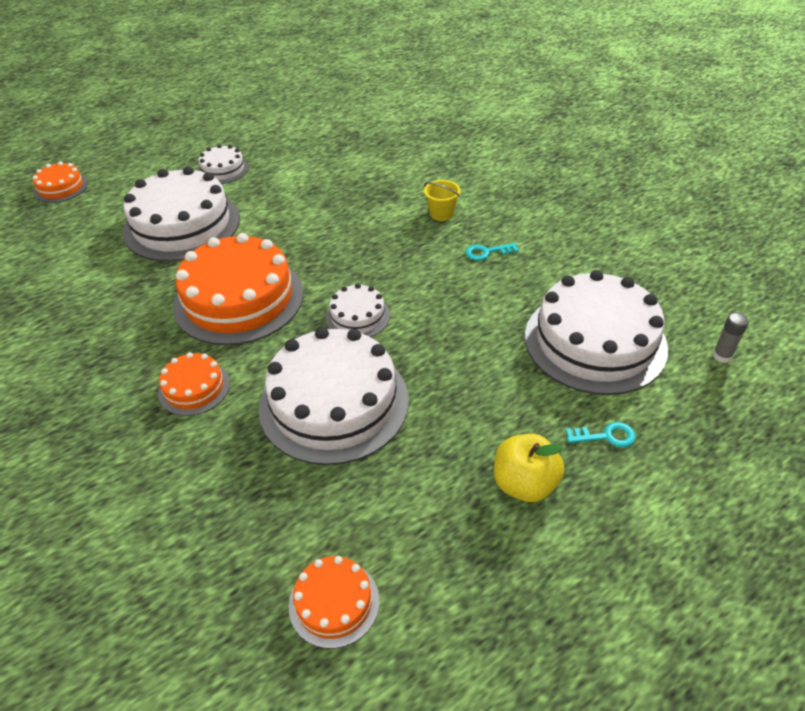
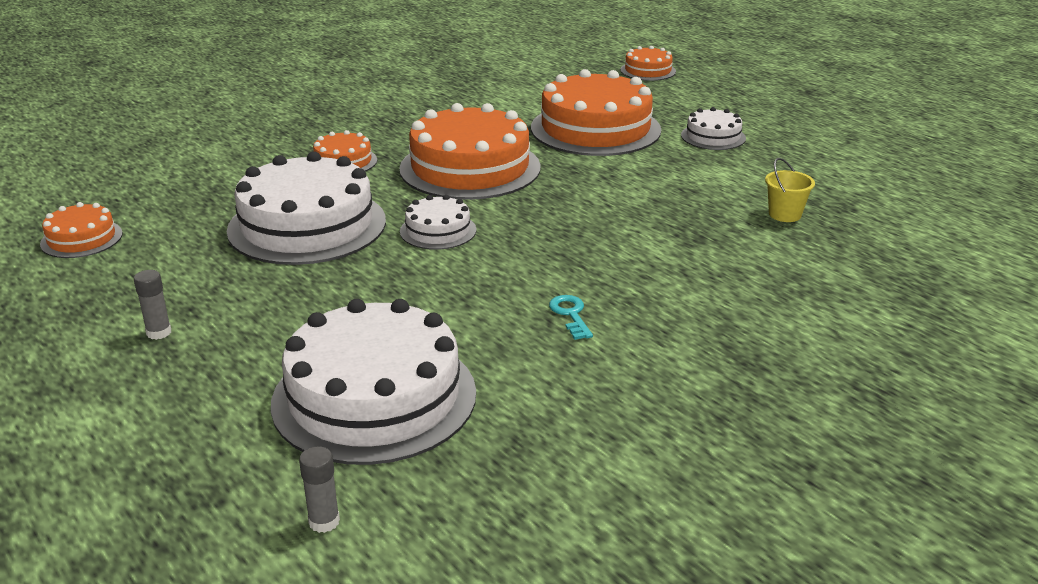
camera: 85 degrees right, 15 degrees down
white cake [123,166,240,261] -> orange cake [531,69,661,156]
yellow bucket [424,180,461,221] -> yellow bucket moved to [765,158,815,222]
yellow apple [494,434,565,502] -> grey glue stick [134,270,171,340]
turquoise key [566,422,636,447] -> none

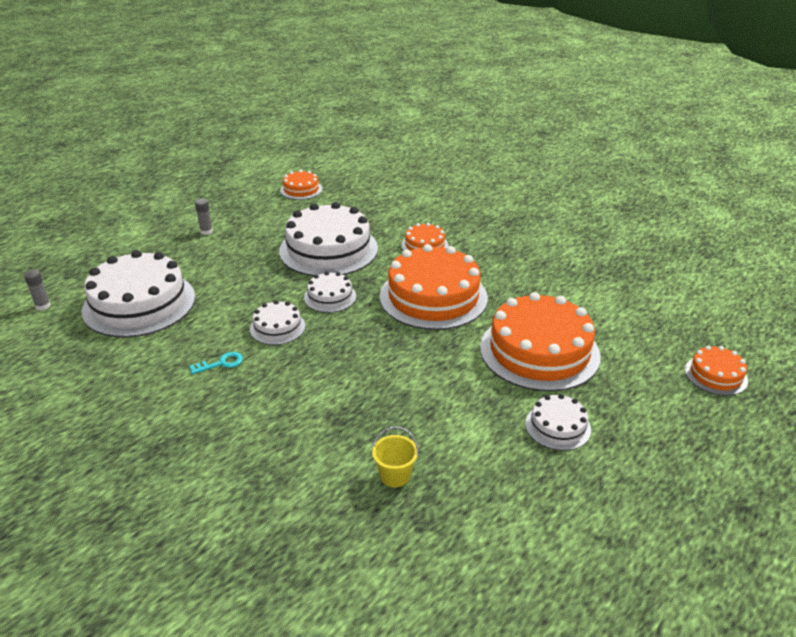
camera: 80 degrees right, 5 degrees up
none -> white cake [250,300,306,345]

